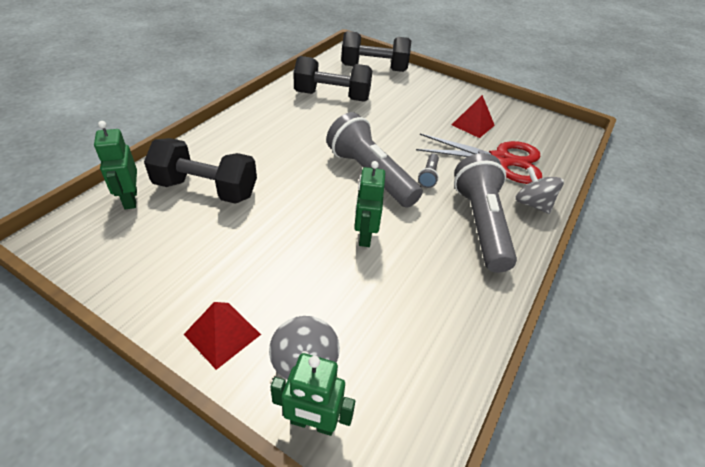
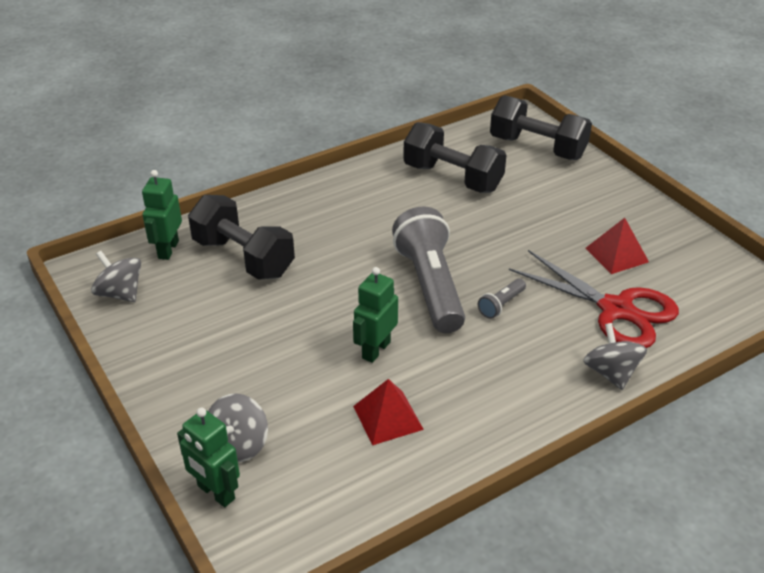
camera: 30 degrees right, 5 degrees down
red pyramid [184,302,261,370] -> red pyramid moved to [353,379,424,445]
grey flashlight [454,153,517,273] -> none
none -> grey spinning top [91,251,141,302]

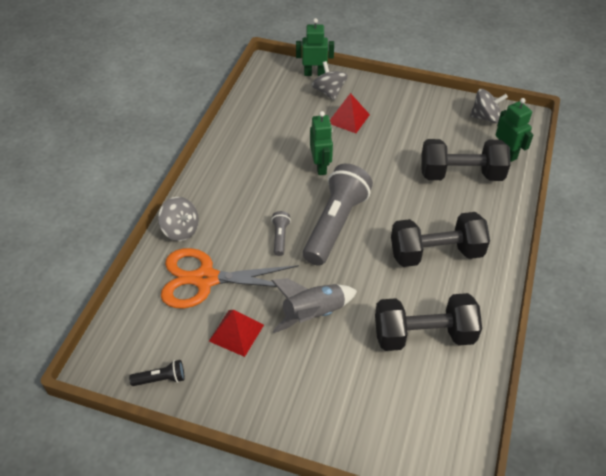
camera: 140 degrees right, 10 degrees up
red pyramid [353,379,424,445] -> red pyramid moved to [330,93,370,133]
grey flashlight [392,207,465,333] -> grey flashlight turned 105 degrees counterclockwise [303,164,373,266]
black dumbbell [490,95,592,160] -> black dumbbell moved to [391,212,490,267]
red scissors [509,250,679,348] -> orange scissors [161,248,299,308]
none -> black flashlight [129,360,185,386]
none -> grey rocket [271,278,357,333]

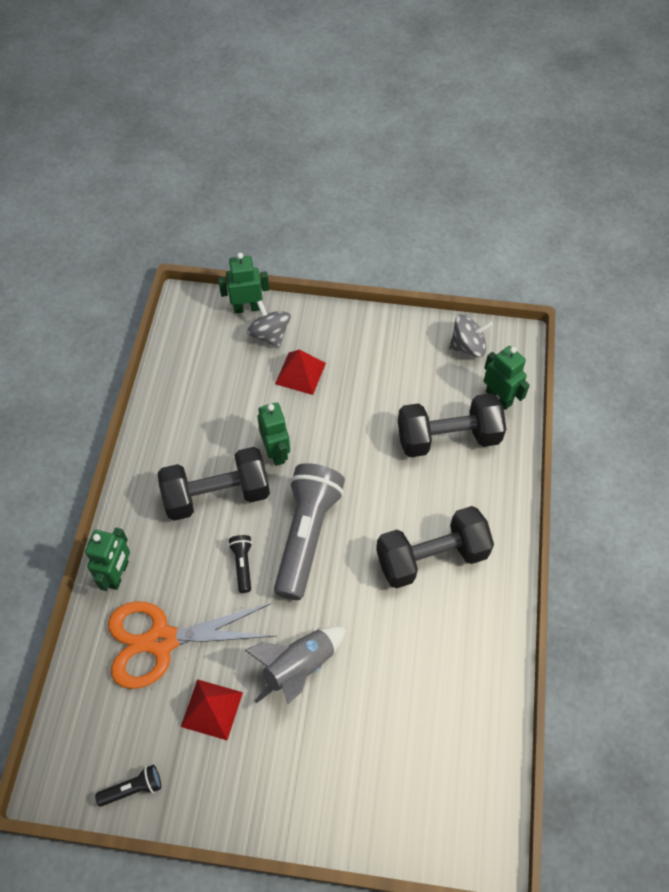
camera: 10 degrees left, 10 degrees up
grey spinning top [158,197,199,241] -> green robot [85,527,130,591]
grey flashlight [271,211,291,256] -> black flashlight [228,535,252,593]
black dumbbell [375,293,482,351] -> black dumbbell moved to [158,447,270,521]

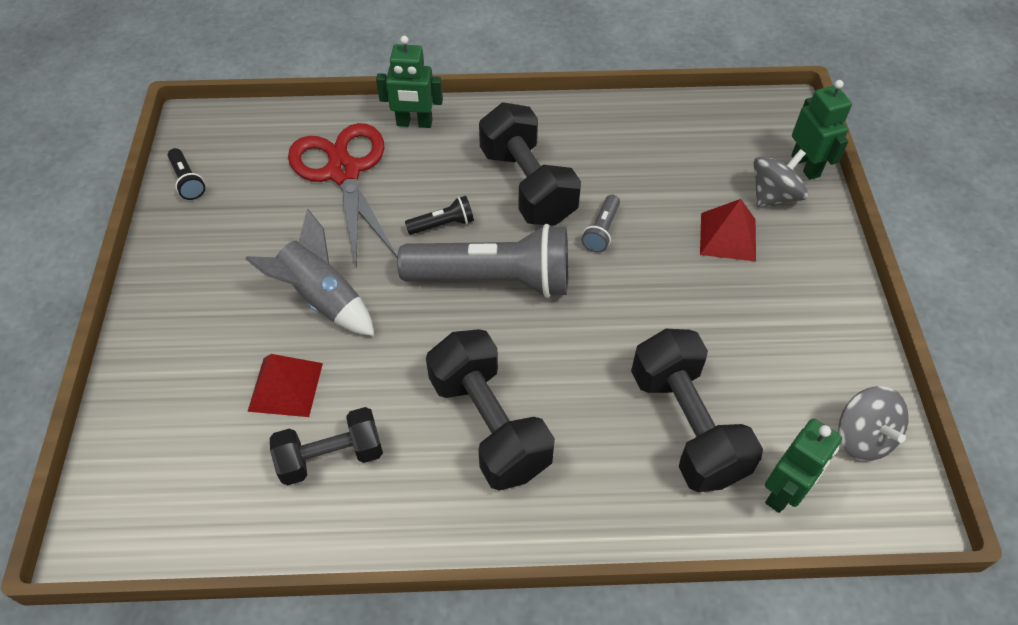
camera: 80 degrees right, 5 degrees down
orange scissors [108,601,276,689] -> red scissors [288,123,397,269]
red pyramid [181,679,243,740] -> red pyramid moved to [248,354,323,417]
green robot [257,402,290,466] -> grey flashlight [581,194,620,253]
none -> black dumbbell [270,407,383,486]

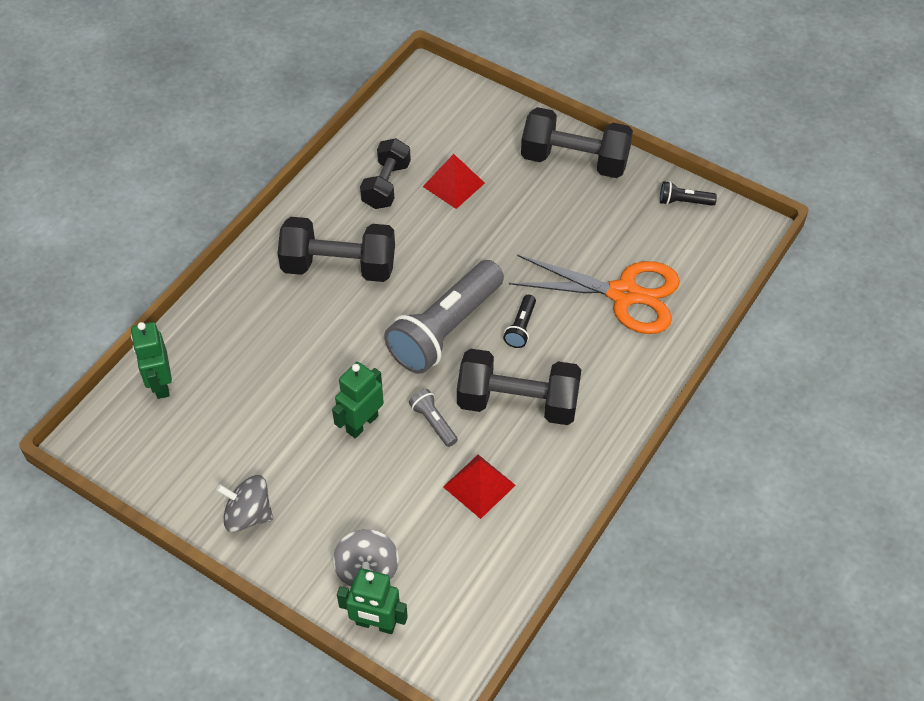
camera: 125 degrees right, 0 degrees up
grey rocket [245,209,374,336] -> none
red scissors [288,123,397,269] -> orange scissors [509,255,680,334]
green robot [376,36,443,128] -> green robot moved to [332,362,384,439]
black dumbbell [631,329,763,492] -> black dumbbell moved to [521,107,633,178]
red pyramid [700,199,756,261] -> red pyramid moved to [443,455,516,519]
grey spinning top [838,386,909,461] -> grey spinning top moved to [216,475,273,532]

